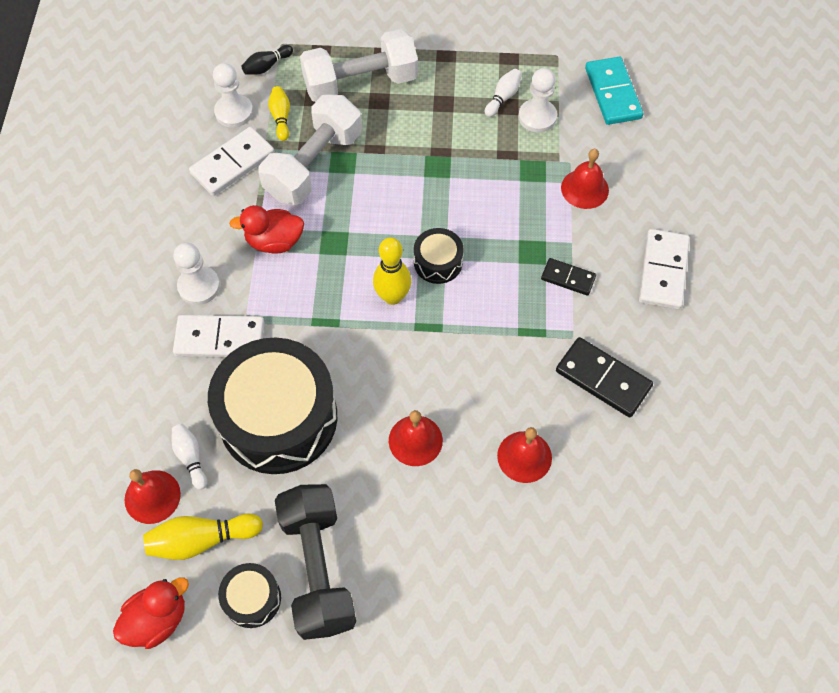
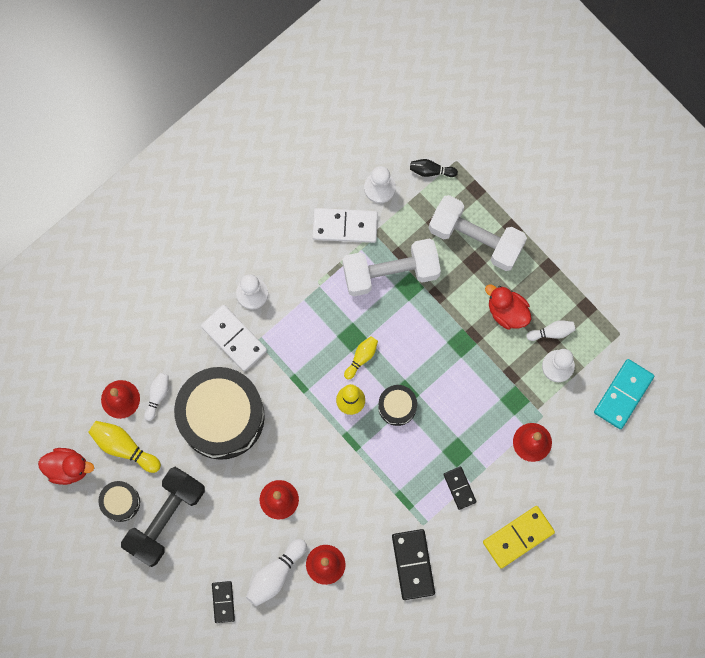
camera: 45 degrees right, 15 degrees up
red duck [229,205,304,254] -> red duck moved to [485,284,531,330]
yellow bowling pin [268,86,290,141] -> yellow bowling pin moved to [344,336,378,380]
white domino [639,229,690,310] -> yellow domino [483,506,555,569]
none -> black domino [212,581,235,623]
none -> white bowling pin [246,539,307,606]

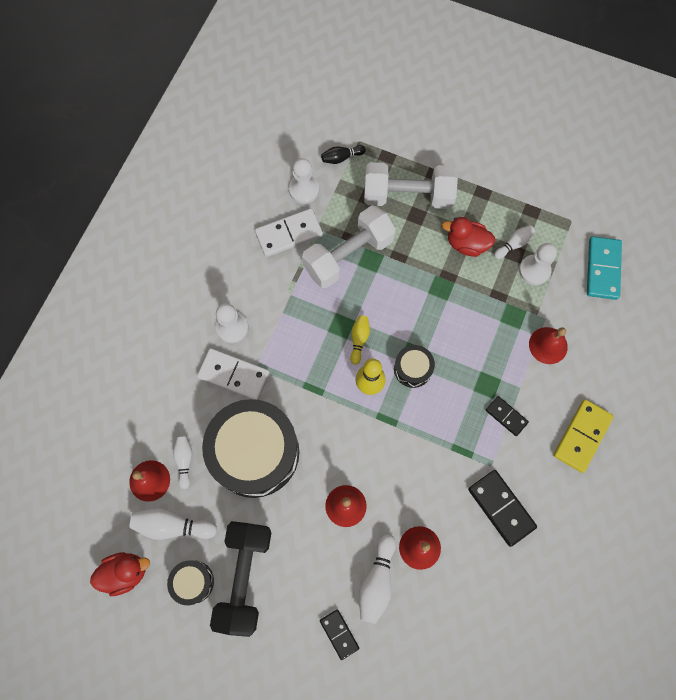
camera: 25 degrees left, 5 degrees down
yellow bowling pin [88,421,161,473] -> white bowling pin [130,508,217,540]

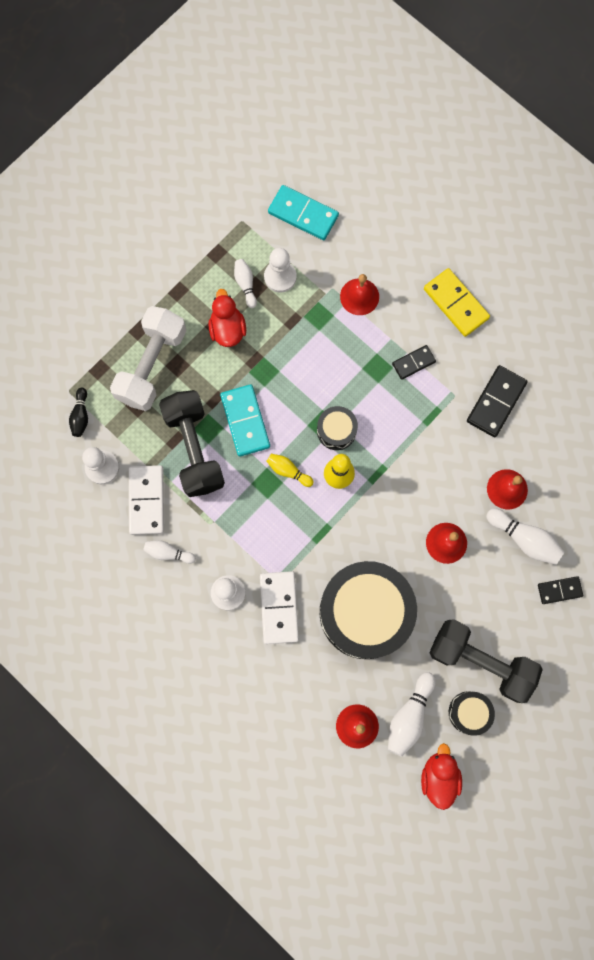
camera: 70 degrees left, 5 degrees up
white bowling pin [173,436,192,489] -> white bowling pin moved to [143,540,196,564]
white domino [197,348,270,400] -> white domino turned 45 degrees counterclockwise [260,571,299,644]
white dumbbell [302,205,396,288] -> black dumbbell [159,390,225,497]
red duck [442,217,495,257] -> red duck turned 135 degrees clockwise [208,289,246,347]
black domino [468,470,537,547] -> black domino turned 45 degrees counterclockwise [467,365,527,437]
none -> turquoise domino [220,385,270,457]

